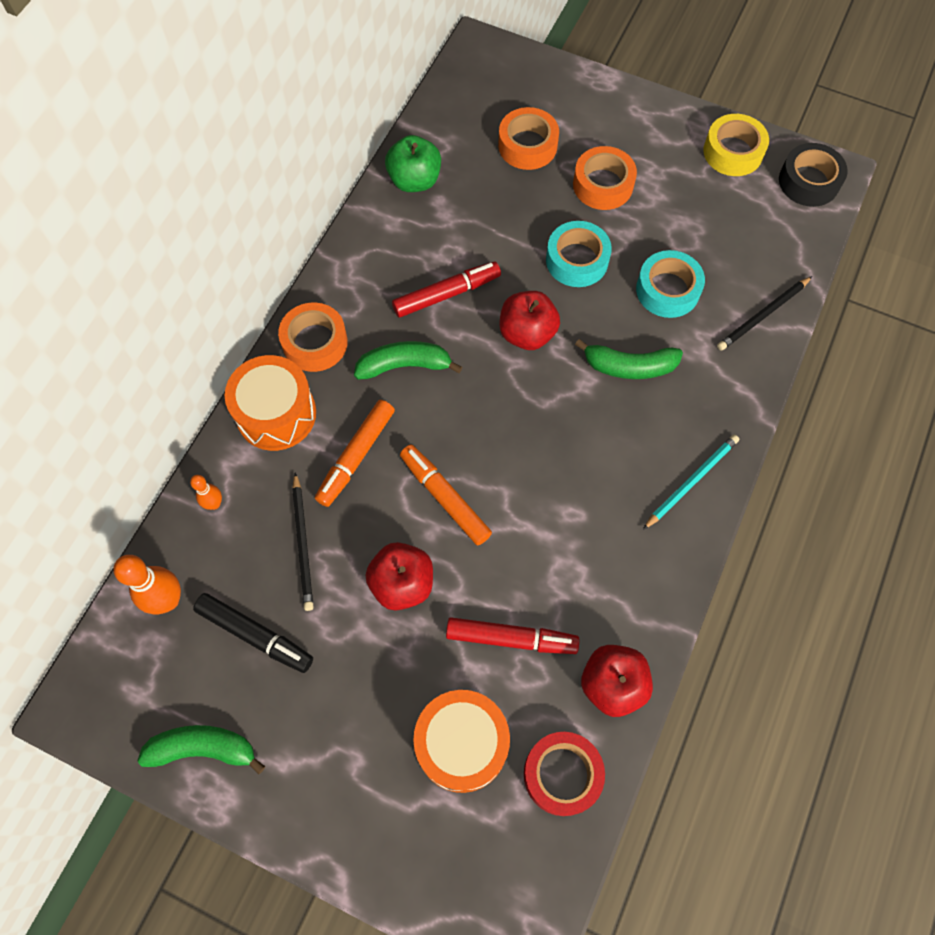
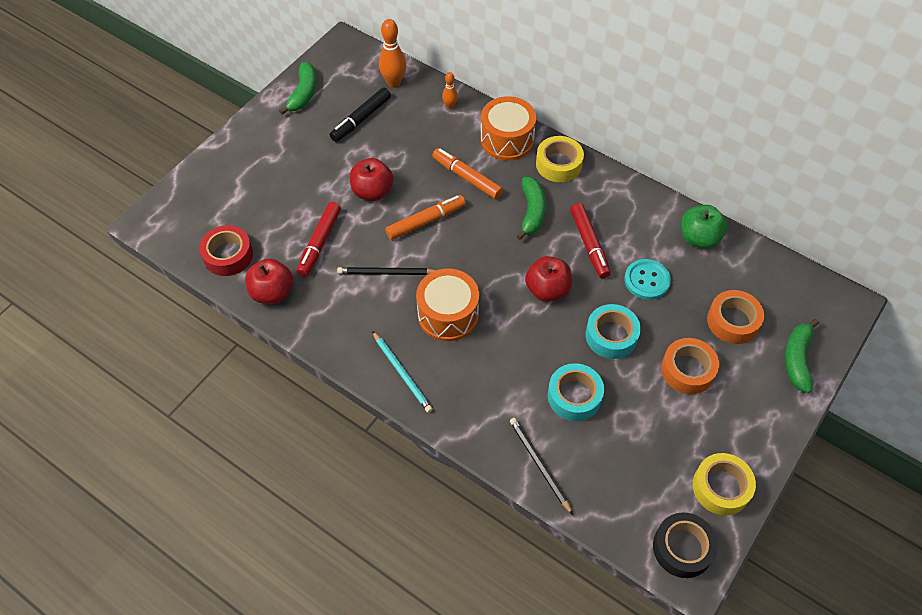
camera: 100 degrees right, 10 degrees down
orange tape [278,302,348,372] -> yellow tape [536,136,584,182]
black pencil [292,472,314,611] -> black pencil moved to [337,267,436,275]
orange drum [413,690,510,793] -> orange drum moved to [416,269,479,341]
green banana [575,339,683,379] -> green banana moved to [785,319,819,393]
none -> turquoise button [624,259,671,300]

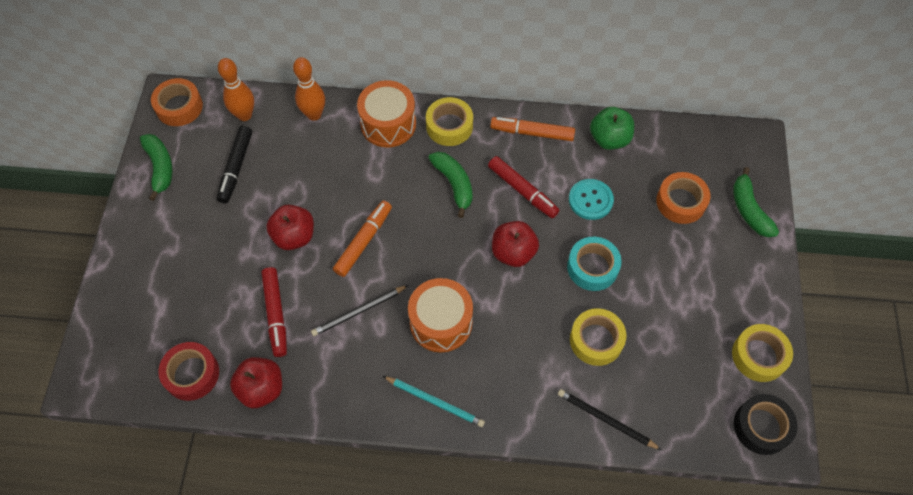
camera: 30 degrees left, 5 degrees up
orange marker [432,148,503,199] -> orange marker moved to [490,117,575,141]
orange bowling pin [442,72,458,109] -> orange bowling pin [293,57,325,121], size x1.80
turquoise tape [548,363,604,421] -> yellow tape [570,308,627,366]
orange tape [661,338,719,394] -> orange tape moved to [151,78,203,126]

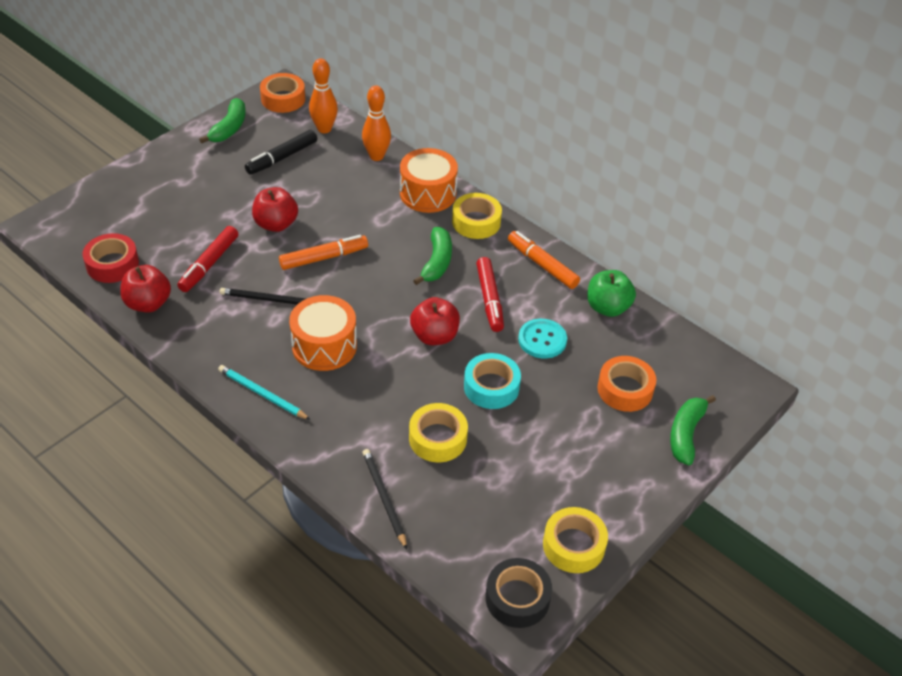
camera: 35 degrees right, 15 degrees down
turquoise pencil [383,376,485,427] -> turquoise pencil turned 150 degrees clockwise [218,365,311,420]

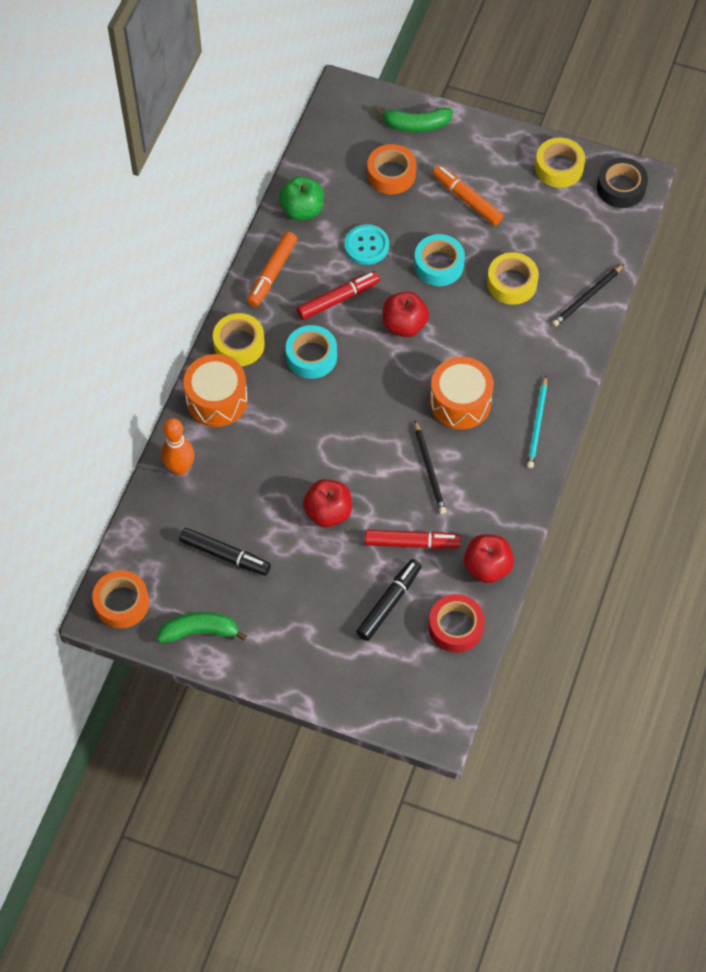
camera: 110 degrees left, 15 degrees up
orange marker [279,235,368,270] -> orange marker moved to [432,165,503,226]
orange bowling pin [309,58,338,133] -> none
green banana [413,227,452,285] -> turquoise tape [286,325,337,379]
none -> black marker [356,559,422,641]

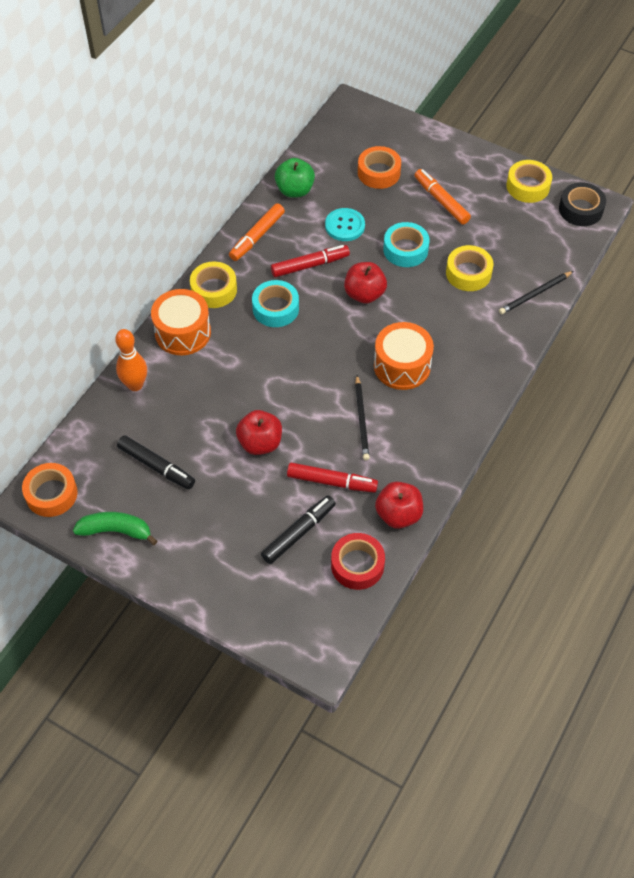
camera: 10 degrees right, 5 degrees down
green banana [375,107,453,132] -> none
turquoise pencil [527,376,547,468] -> none

